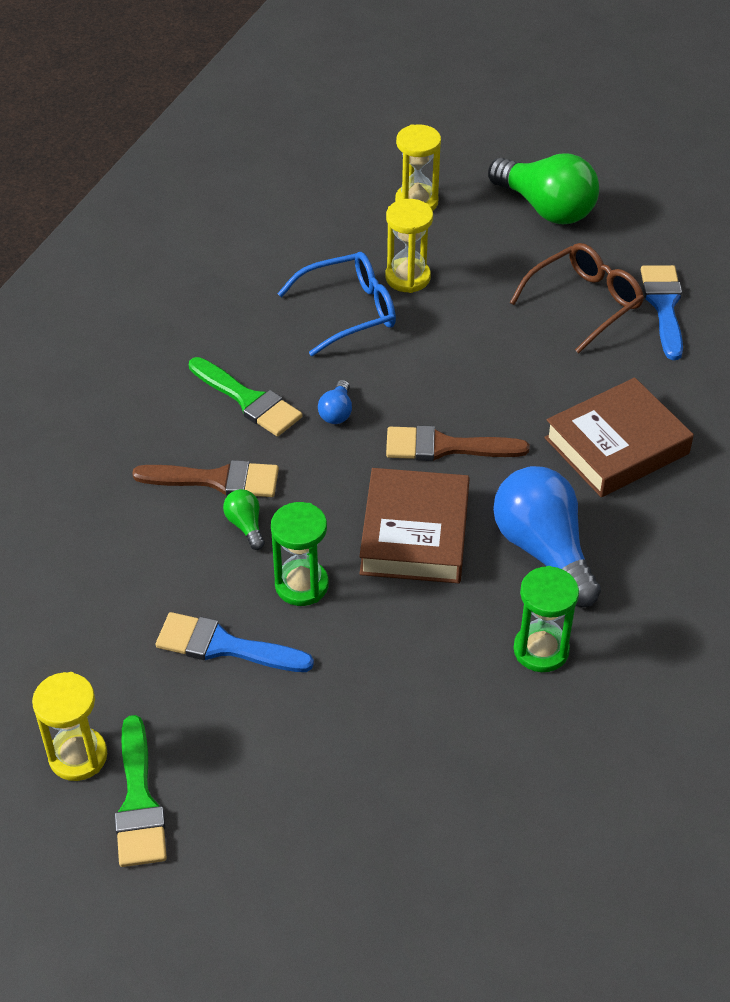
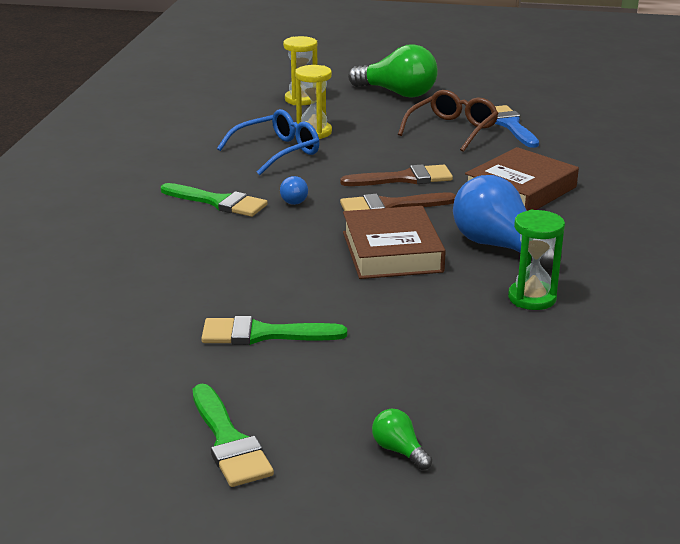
camera: 15 degrees left, 20 degrees down
yellow hourglass [32,672,107,781] -> none
brown brush [132,460,279,497] -> brown brush moved to [340,164,453,186]
blue brush [156,612,314,672] -> green brush [201,316,347,345]
green light bulb [223,489,265,550] -> green light bulb moved to [372,409,432,470]
green hourglass [271,502,329,606] -> none

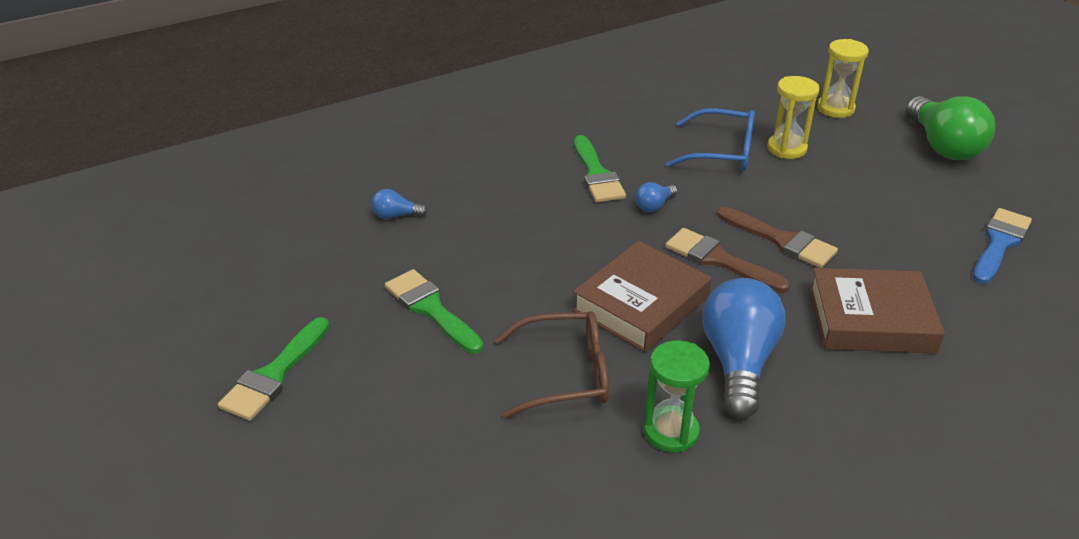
camera: 50 degrees right, 10 degrees up
green light bulb [372,409,432,470] -> none
brown glasses [398,90,499,152] -> brown glasses moved to [495,311,609,418]
none -> blue light bulb [372,189,428,219]

